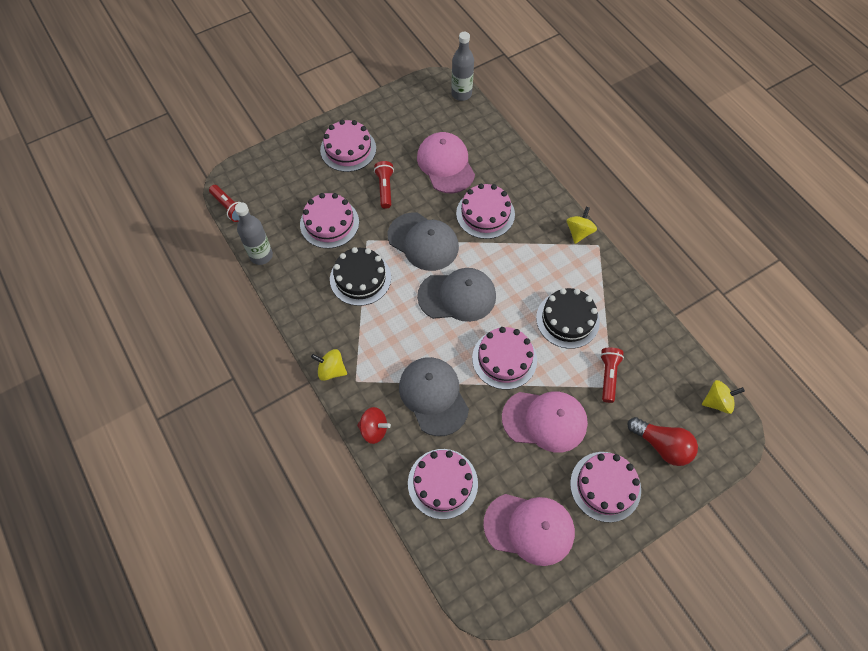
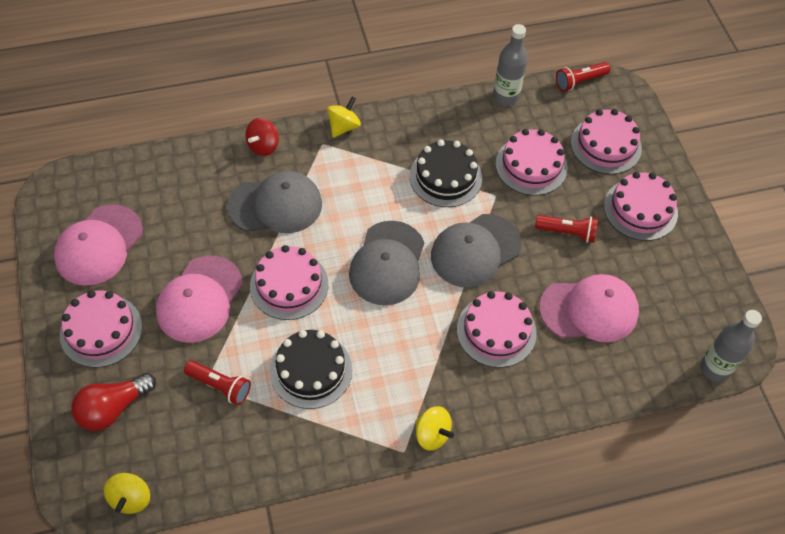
camera: 105 degrees right, 5 degrees down
pink cake [408,449,478,519] -> pink cake moved to [571,109,642,174]

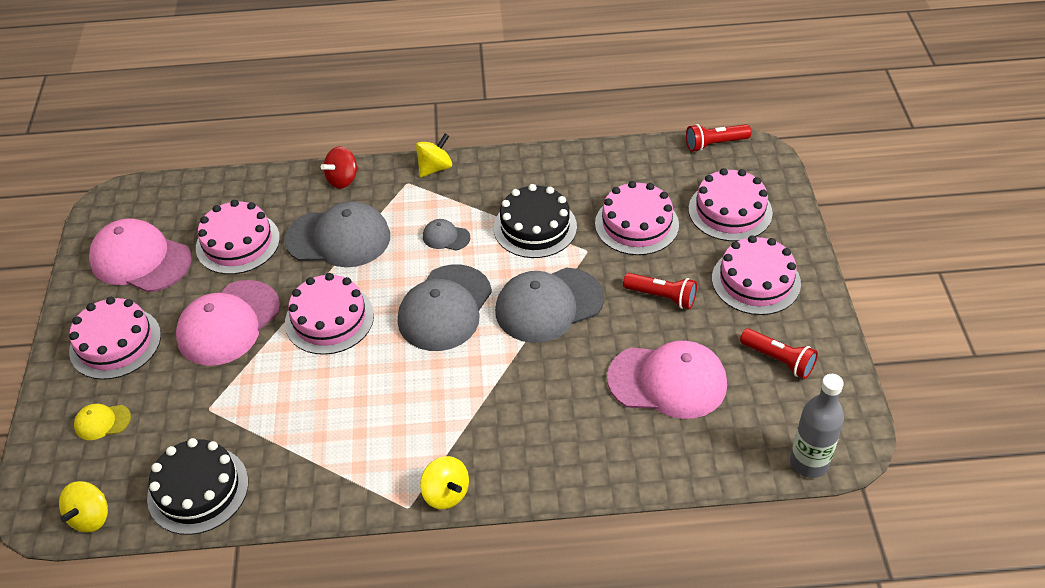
camera: 15 degrees right, 10 degrees down
pink cap [54,204,143,286] -> pink cap turned 75 degrees clockwise [89,218,192,292]
red light bulb [71,373,156,431] -> yellow cap [74,404,131,440]
red flashlight [184,360,251,405] -> red flashlight moved to [740,328,818,379]
black cake [270,330,352,409] -> black cake moved to [147,438,248,535]
pink cake [457,291,537,368] -> pink cake moved to [196,200,280,274]
grey bottle [493,24,528,106] -> none
none -> grey cap [423,219,470,250]

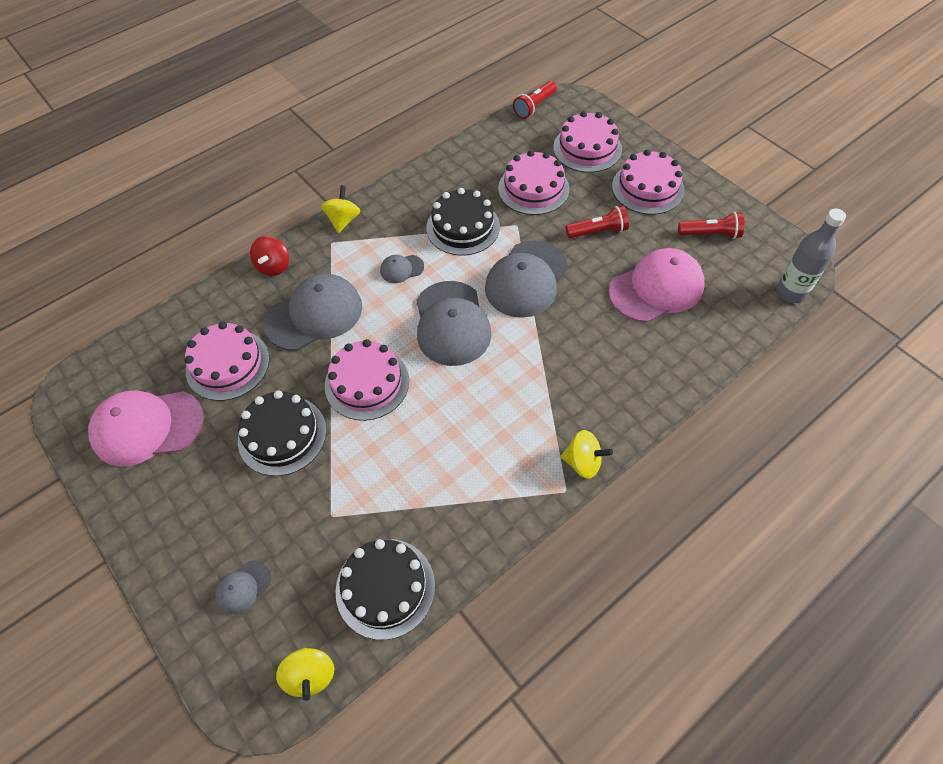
camera: 35 degrees left, 10 degrees up
pink cake [69,297,161,380] -> none
yellow cap [74,404,131,440] -> grey cap [215,561,271,614]
pink cap [176,280,280,366] -> black cake [238,390,327,476]

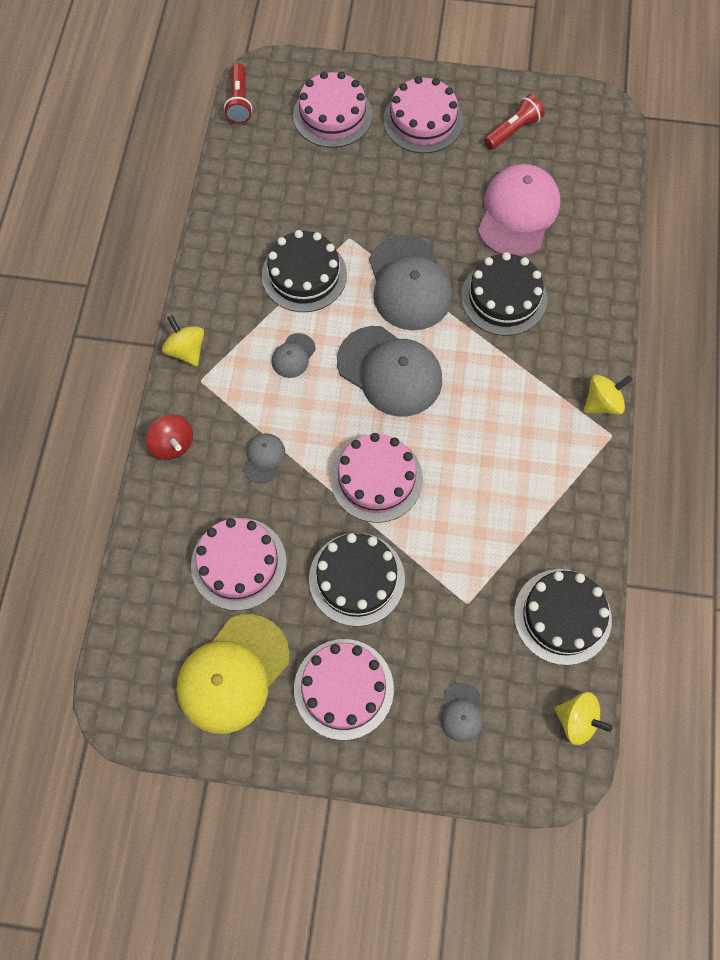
camera: 45 degrees left, 10 degrees up
pink cap [88,390,204,467] -> yellow cap [176,614,290,734]
grey cap [264,274,362,351] -> grey cap [243,433,285,484], size x0.46
pink cake [498,150,570,215] -> pink cake moved to [294,639,394,740]
red flashlight [566,206,629,238] -> none
grey bottle [776,209,846,303] -> none
none -> black cake [461,252,547,336]

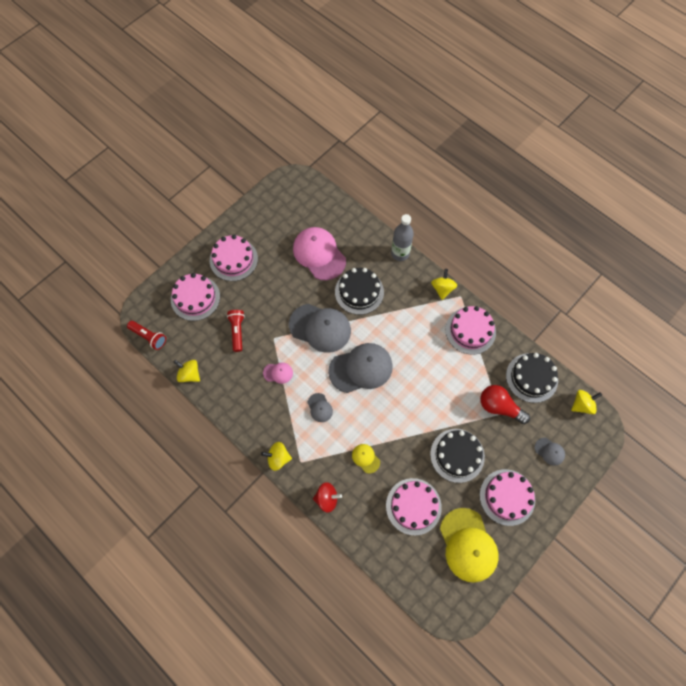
camera: 55 degrees left, 0 degrees up
grey cap [243,433,285,484] -> yellow cap [352,444,380,473]
black cake [262,230,347,312] -> pink cap [263,362,293,384]
pink cake [330,433,423,523] -> pink cake moved to [446,306,496,355]
red flashlight [484,94,545,150] -> red flashlight moved to [227,310,245,352]
none -> yellow spinning top [174,360,200,382]
none -> grey bottle [391,214,414,261]
none -> red light bulb [480,385,530,424]

